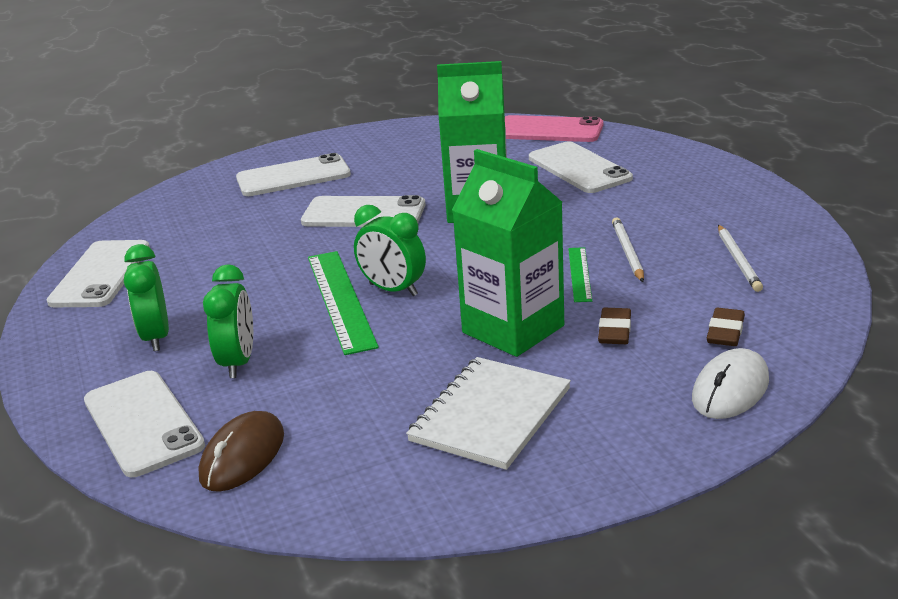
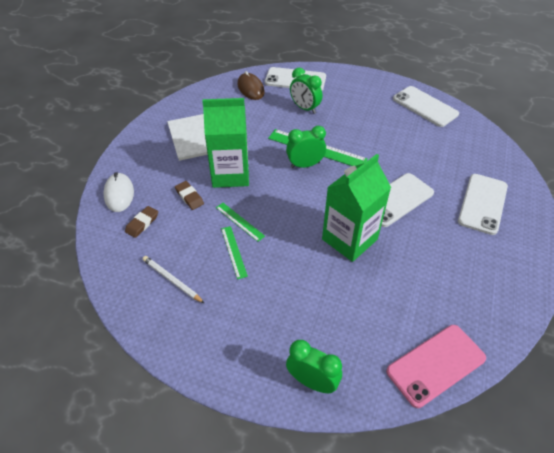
camera: 130 degrees right, 20 degrees up
green clock [124,244,169,351] -> green clock moved to [286,340,342,393]
white phone [529,141,633,193] -> none
white pencil [612,218,644,282] -> green ruler [221,226,248,279]
brown eraser [707,308,745,346] -> brown eraser turned 60 degrees clockwise [125,206,158,238]

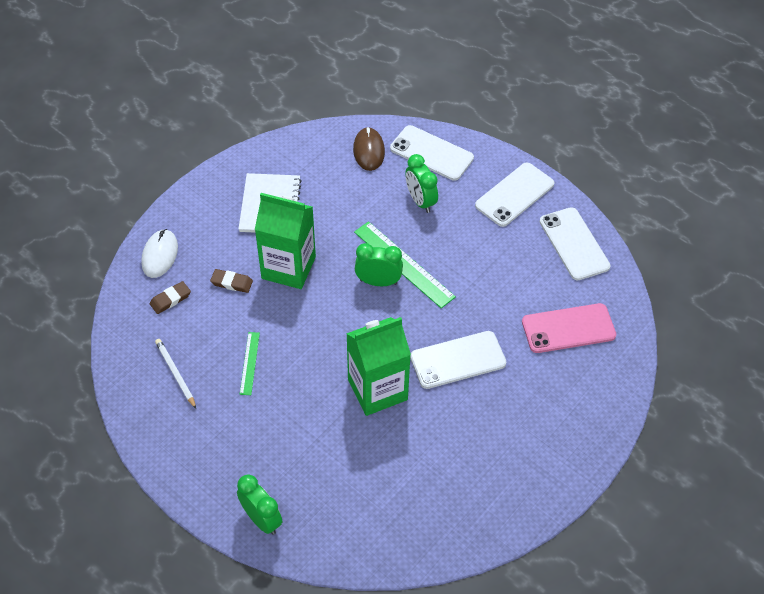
camera: 20 degrees right, 5 degrees up
brown eraser [175,181,204,210] -> brown eraser turned 60 degrees counterclockwise [210,269,253,293]
green ruler [216,203,265,242] -> none
pink phone [386,325,486,408] -> pink phone moved to [522,303,616,353]
white phone [458,174,508,235] -> white phone moved to [475,163,554,227]

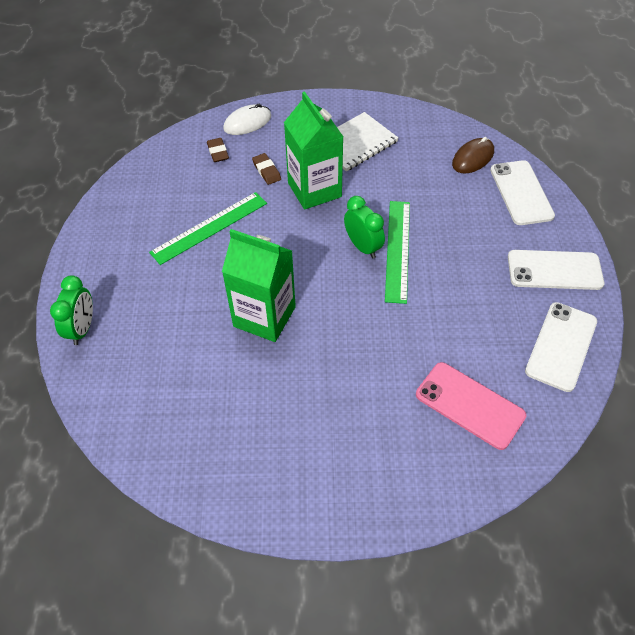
camera: 50 degrees right, 0 degrees up
brown eraser [150,281,191,314] -> brown eraser turned 60 degrees clockwise [207,138,229,162]
white pencil [155,339,196,409] -> none
green ruler [240,332,260,395] -> green ruler [149,192,267,265], size x1.85
green clock [405,154,438,213] -> none
white phone [410,331,506,389] -> none

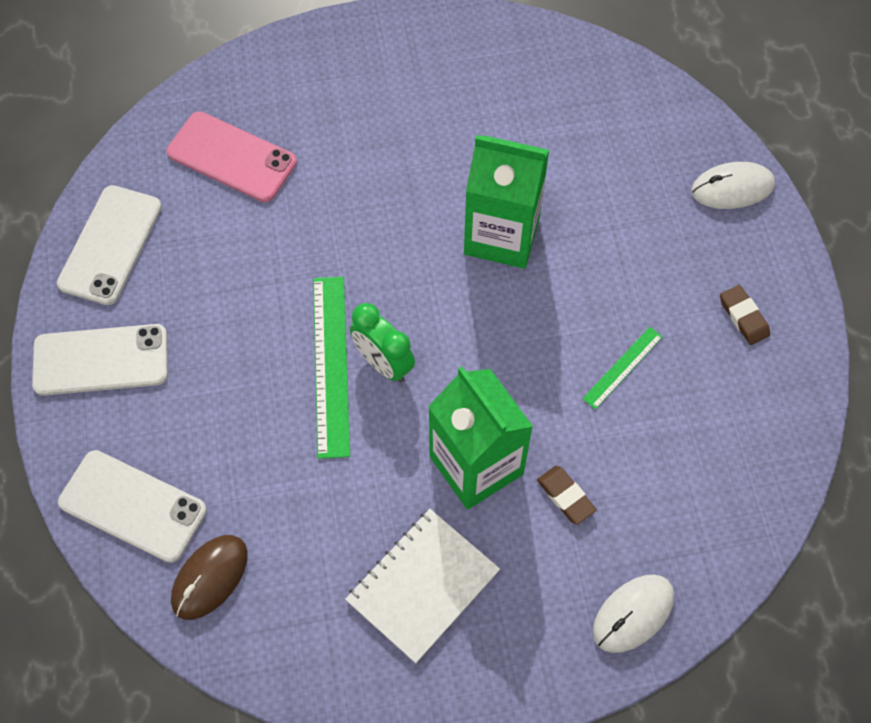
camera: 170 degrees right, 10 degrees up
green clock [50,275,93,345] -> white mouse [691,162,775,209]
green ruler [149,192,267,265] -> green ruler [582,327,663,409], size x0.54
brown eraser [207,138,229,162] -> brown eraser moved to [720,285,770,345]
white phone [490,160,555,225] -> white phone turned 45 degrees counterclockwise [58,450,207,563]

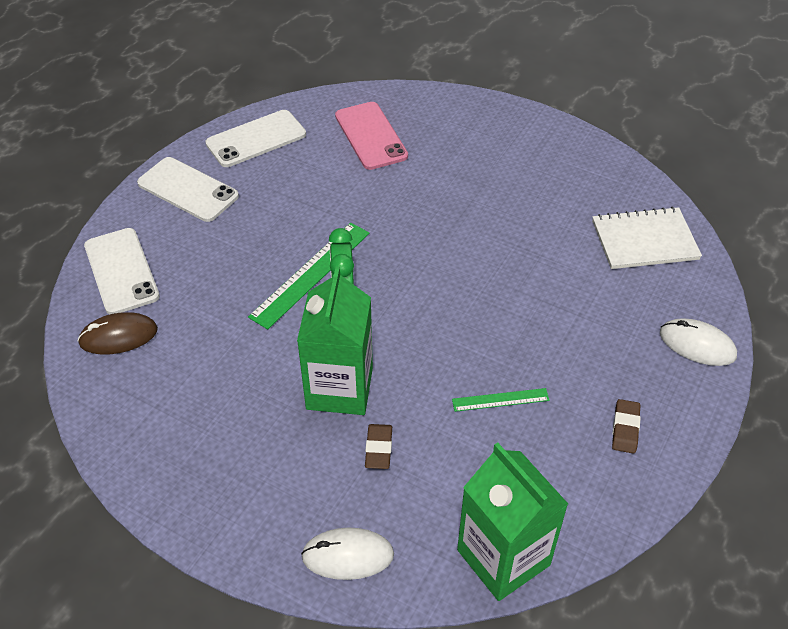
camera: 40 degrees right, 15 degrees down
white notebook [345,509,500,663] -> white notebook moved to [592,207,702,269]
green carton [464,135,549,269] -> green carton moved to [457,443,568,601]

